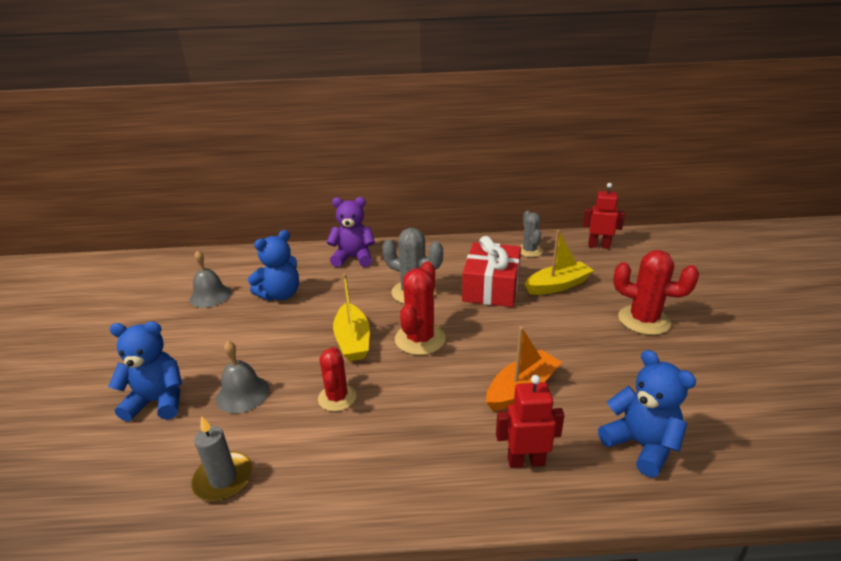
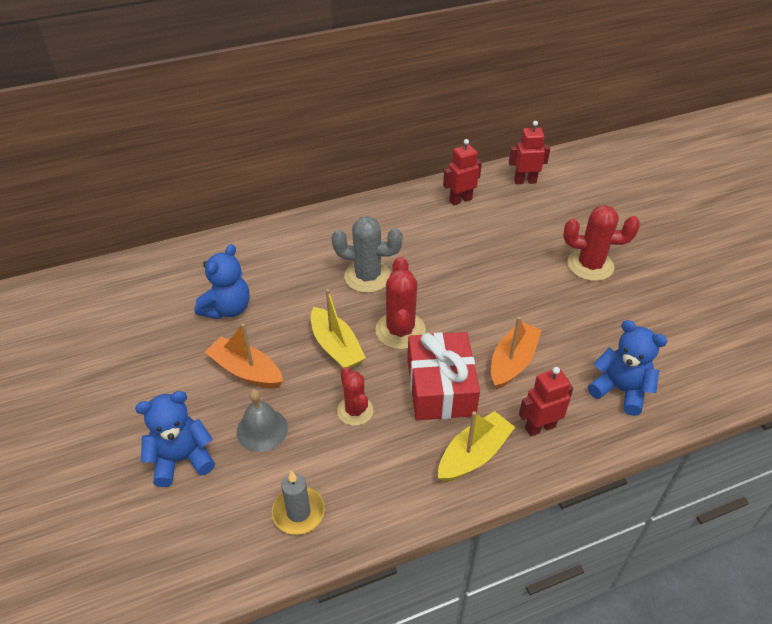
camera: 20 degrees left, 15 degrees up
grey bell [189,250,231,308] -> none
purple teddy bear [327,197,375,267] -> none
red gift [462,236,521,307] -> red gift moved to [407,332,480,420]
grey cactus [520,210,543,257] -> red robot [443,139,482,205]
yellow boat [525,230,594,295] -> yellow boat moved to [438,411,515,482]
none -> orange boat [205,323,283,388]

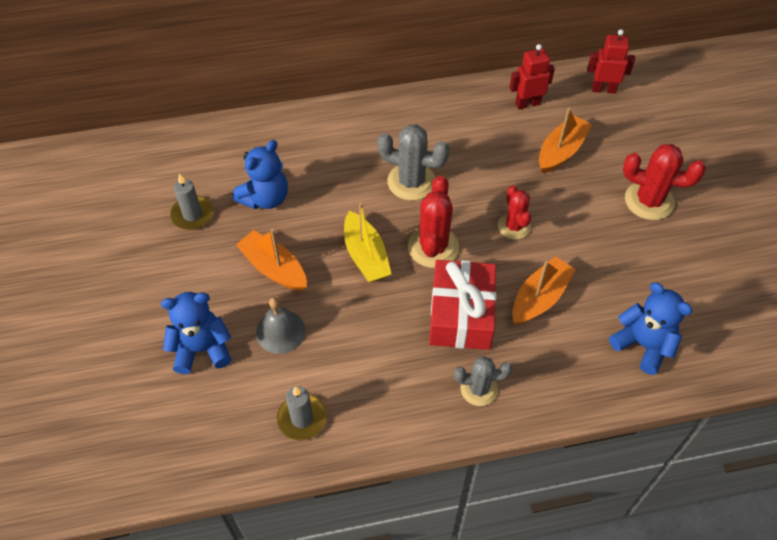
camera: 10 degrees right, 10 degrees up
red cactus [337,367,373,426] -> red cactus moved to [498,185,531,240]
yellow boat [438,411,515,482] -> grey cactus [454,356,512,406]
red robot [519,367,573,436] -> none
none -> grey candle [170,174,214,230]
none -> orange boat [539,108,592,173]

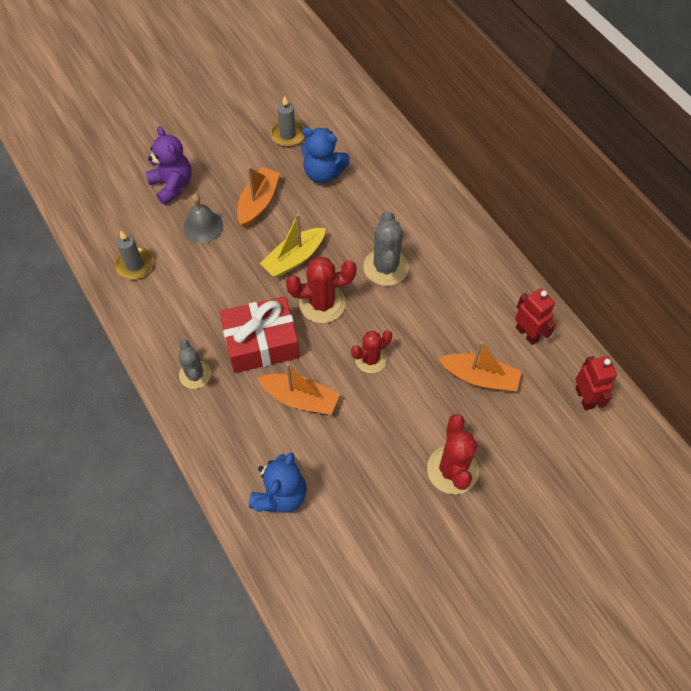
camera: 70 degrees right, 5 degrees up
blue teddy bear [161,292,232,374] -> purple teddy bear [146,126,192,205]

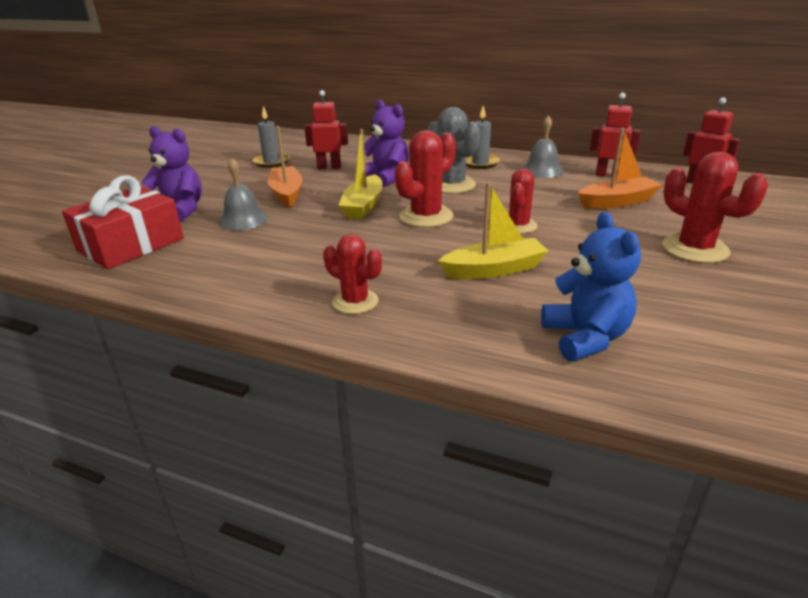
camera: 35 degrees left, 30 degrees down
grey candle [114,230,154,279] -> grey candle moved to [466,106,500,169]
grey cactus [179,340,211,389] -> red cactus [323,234,382,314]
red gift [220,296,300,373] -> red gift moved to [62,175,184,269]
orange boat [257,363,340,415] -> yellow boat [438,182,548,279]
blue teddy bear [301,127,350,183] -> red robot [304,90,348,169]
none -> purple teddy bear [364,100,409,188]
none -> grey bell [522,115,564,178]

